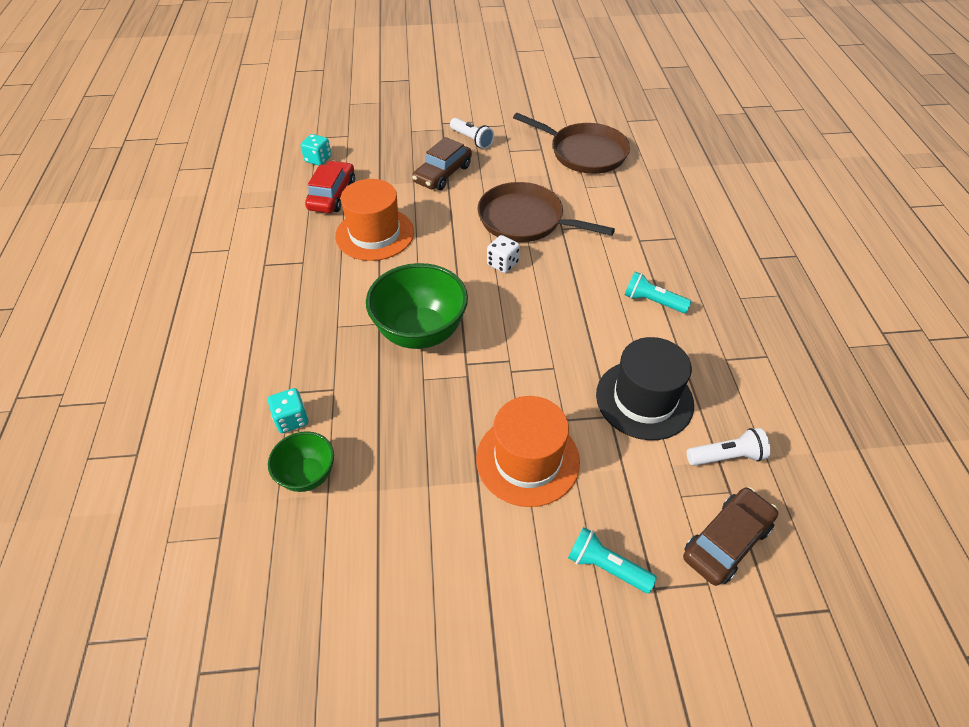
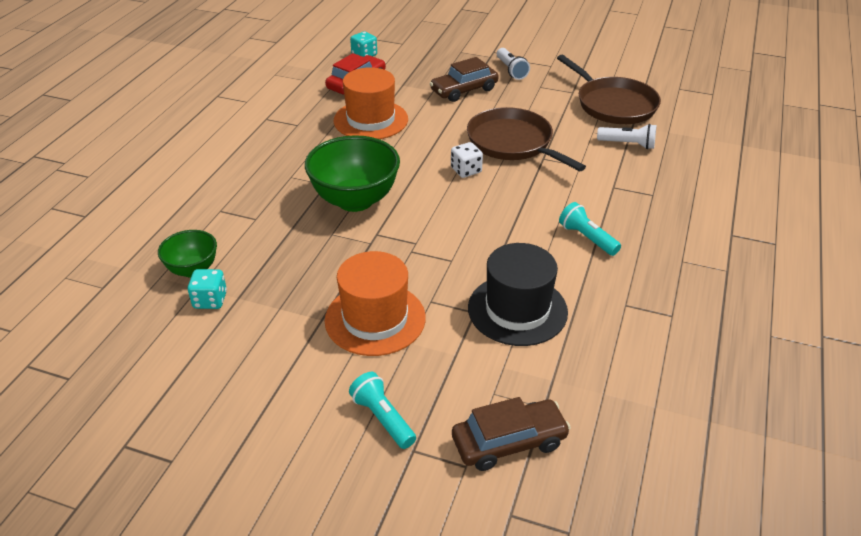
camera: 25 degrees right, 10 degrees down
turquoise dice [268,388,308,433] -> turquoise dice moved to [188,269,227,309]
white flashlight [687,428,770,466] -> white flashlight moved to [597,124,656,149]

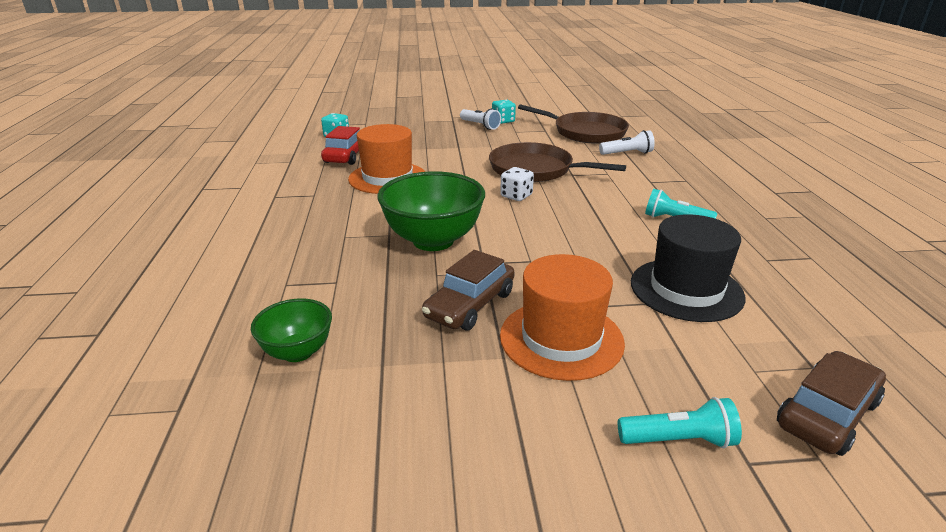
camera: 25 degrees left, 10 degrees down
turquoise dice [188,269,227,309] -> turquoise dice moved to [492,100,516,124]
turquoise flashlight [349,372,416,449] -> turquoise flashlight turned 150 degrees clockwise [618,397,742,448]
brown car [430,57,499,102] -> brown car moved to [422,250,515,330]

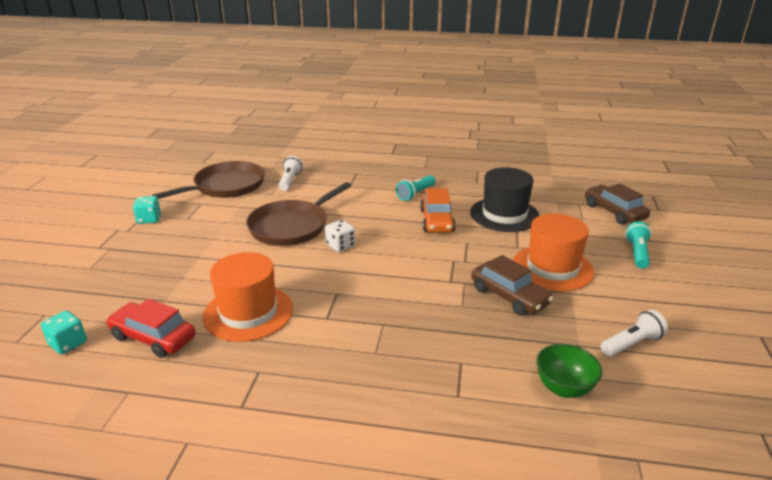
camera: 75 degrees left, 0 degrees up
green bowl [377,171,485,251] -> none
white flashlight [460,109,501,130] -> white flashlight moved to [601,310,668,357]
none -> orange car [420,188,456,233]

